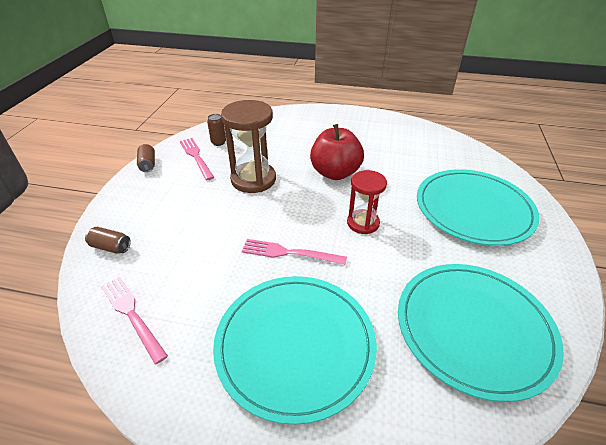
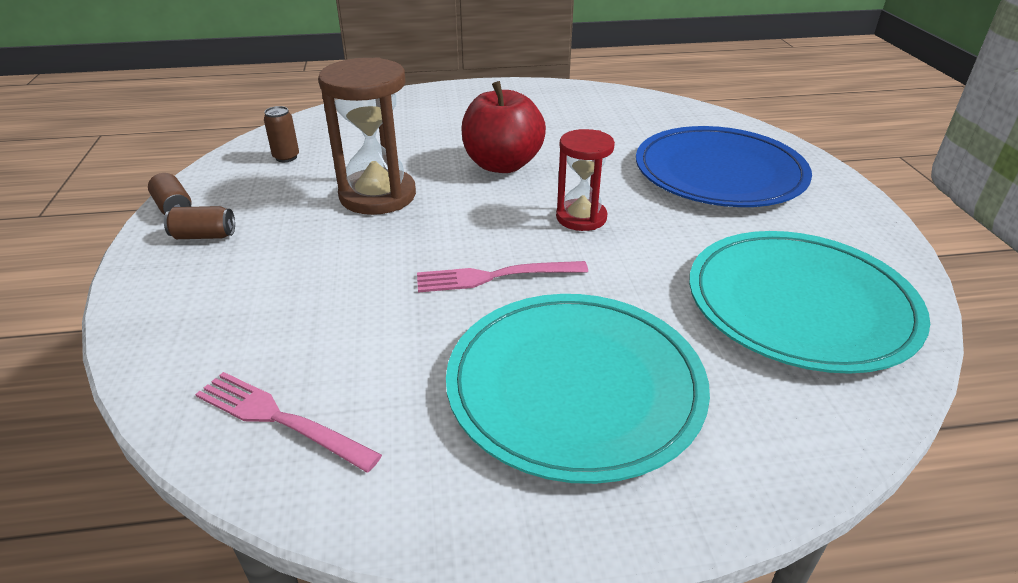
camera: 20 degrees left, 5 degrees down
brown can [85,227,131,254] -> brown can moved to [164,206,235,239]
pink fork [180,138,214,180] -> none
turquoise plate [417,169,540,246] -> blue plate [636,126,812,207]

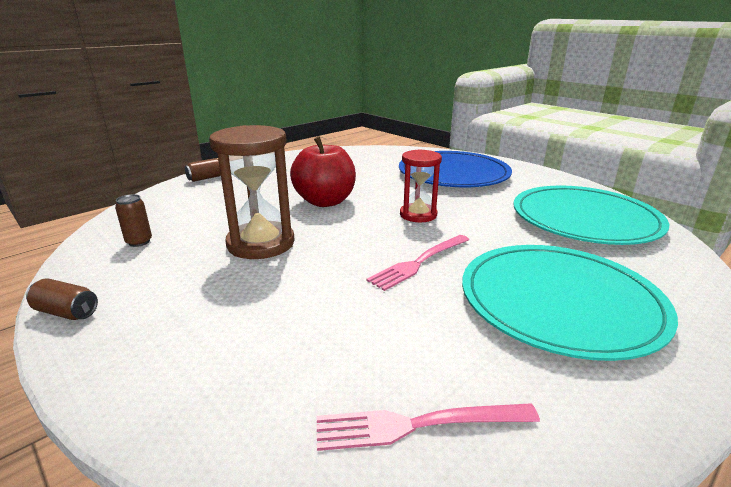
camera: 35 degrees left, 10 degrees down
brown can [164,206,235,239] -> brown can moved to [185,158,221,182]

